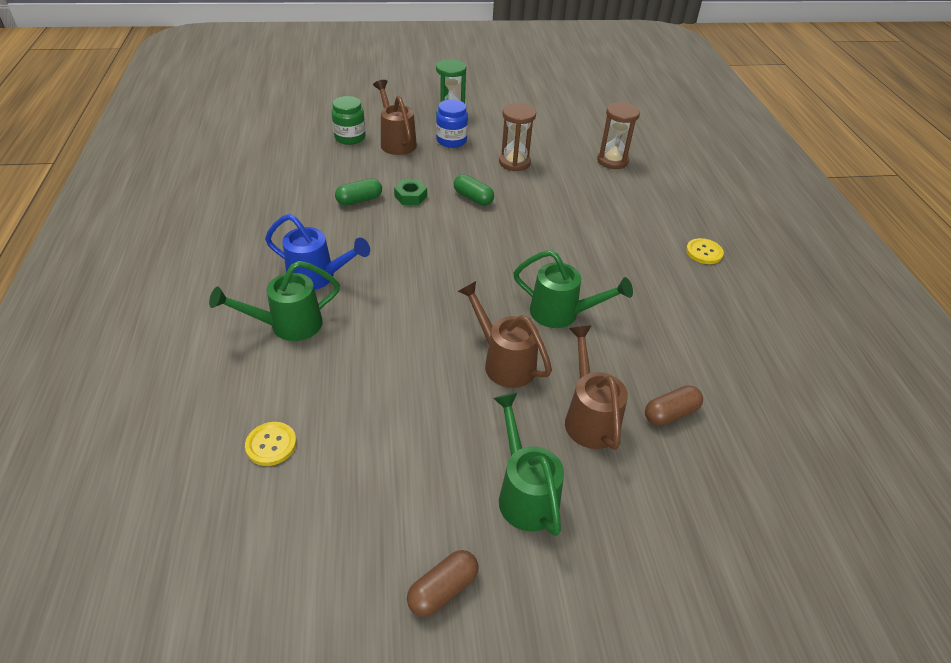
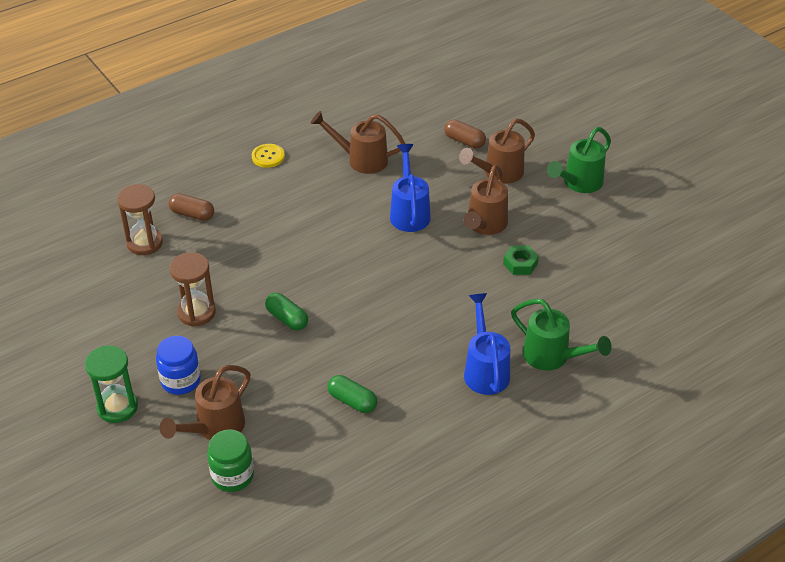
camera: 115 degrees left, 0 degrees up
yellow button [245,422,297,466] -> none
green nut [394,180,427,205] -> green nut moved to [503,245,539,275]
brown capsule [407,550,479,617] -> brown capsule moved to [169,193,214,221]
green capsule [454,174,494,206] -> green capsule turned 60 degrees counterclockwise [265,293,308,330]
green watering can [514,250,633,328] -> blue watering can [390,144,431,232]
none -> brown watering can [311,111,405,174]

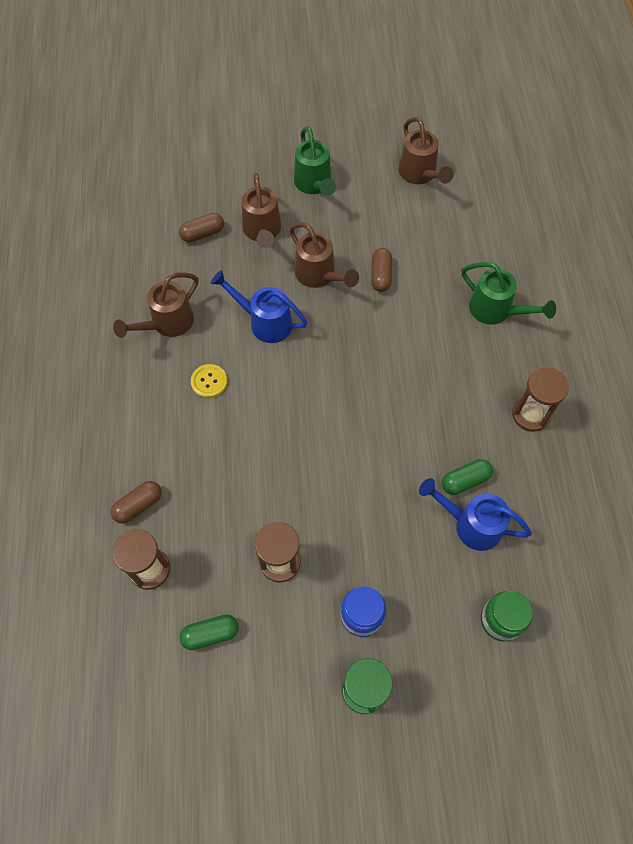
camera: 60 degrees left, 20 degrees up
brown watering can [159,365,251,440] -> brown watering can moved to [399,117,454,184]
yellow button [252,144,285,168] -> yellow button moved to [191,364,227,398]
green capsule [265,293,308,330] -> green capsule moved to [179,615,239,650]
blue watering can [464,293,510,395] -> blue watering can moved to [419,478,532,551]
green nut [503,245,539,275] -> brown capsule [371,248,392,292]
green watering can [511,299,612,371] -> green watering can turned 60 degrees clockwise [462,262,556,325]
none -> brown hourglass [512,367,569,432]

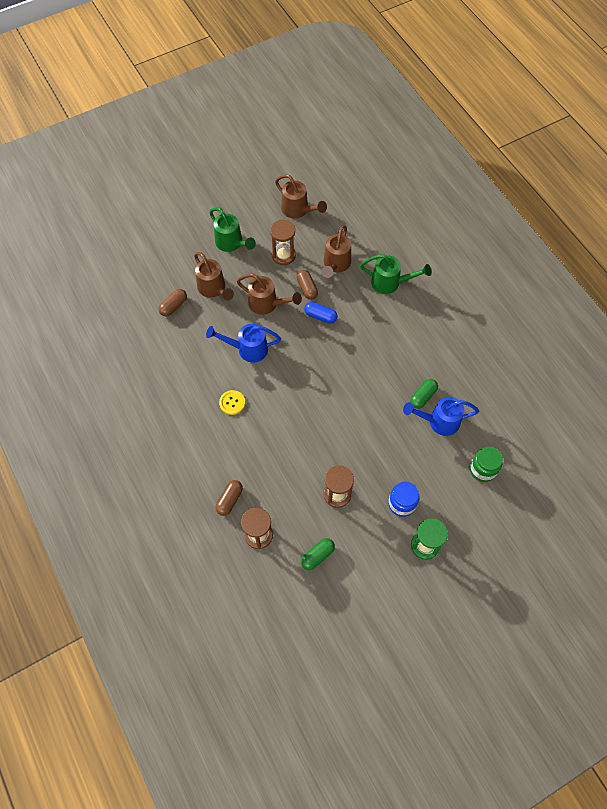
camera: 25 degrees left, 0 degrees up
brown watering can [113,272,198,338] -> brown watering can moved to [321,225,351,278]
brown hourglass [512,367,569,432] -> brown hourglass moved to [270,219,296,265]
none -> blue capsule [304,302,338,324]

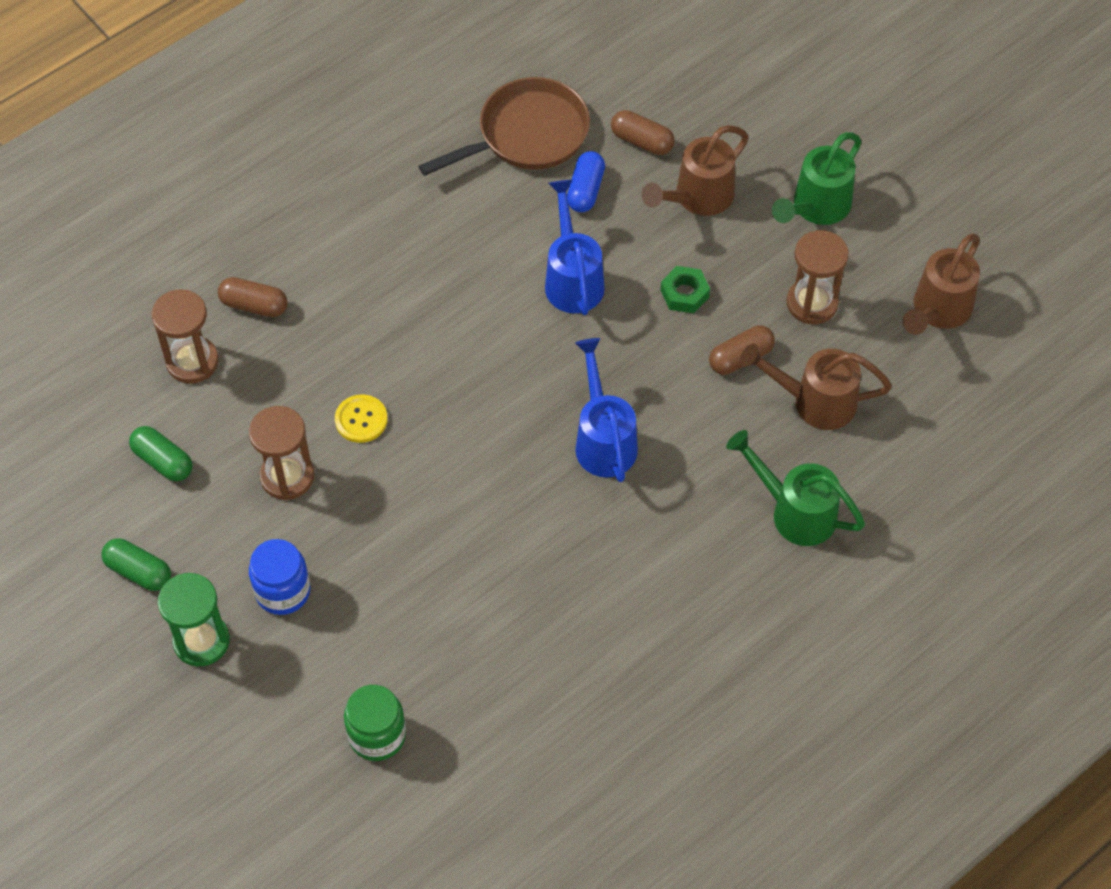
camera: 80 degrees right, 5 degrees down
yellow button [219,390,245,415] -> yellow button moved to [335,395,388,443]
brown watering can [237,274,302,315] -> green nut [661,266,710,313]
blue capsule [304,302,338,324] -> blue capsule moved to [567,151,605,212]
green watering can [360,254,431,294] -> green watering can turned 120 degrees clockwise [726,430,865,546]
blue watering can [403,397,479,436] -> blue watering can moved to [575,338,638,482]
green capsule [410,379,438,409] -> green capsule moved to [101,538,171,591]
none -> brown pan [418,77,590,176]

